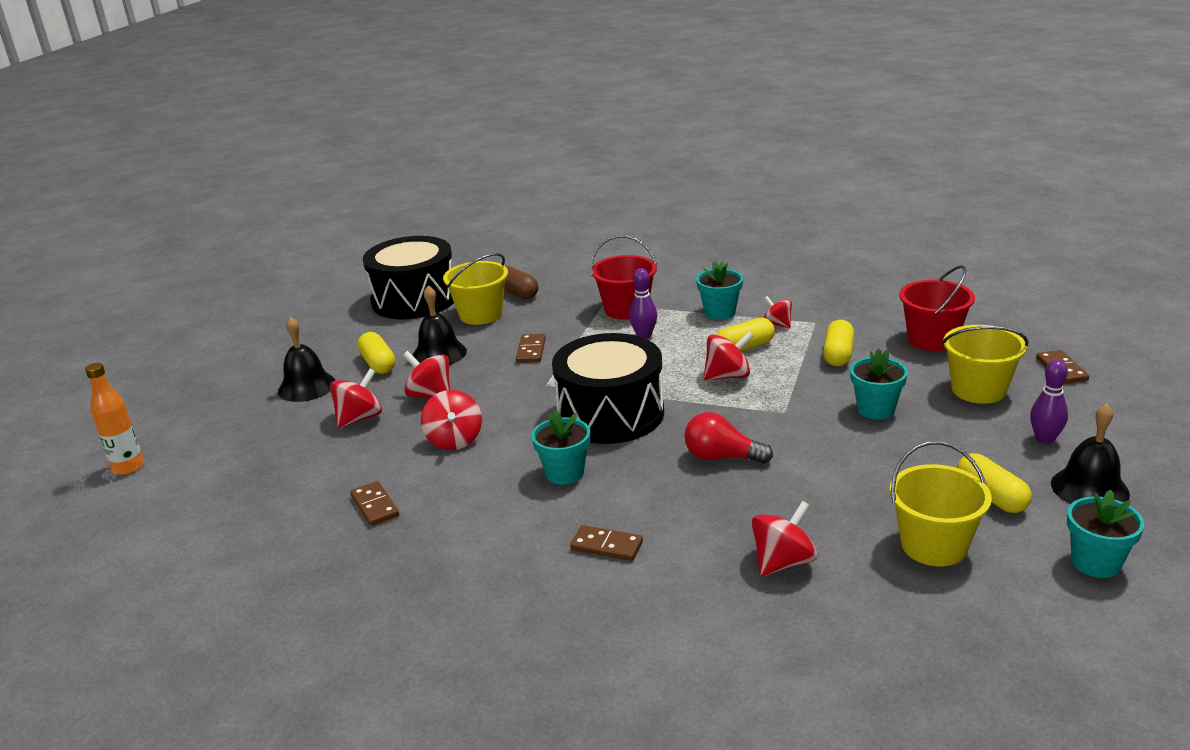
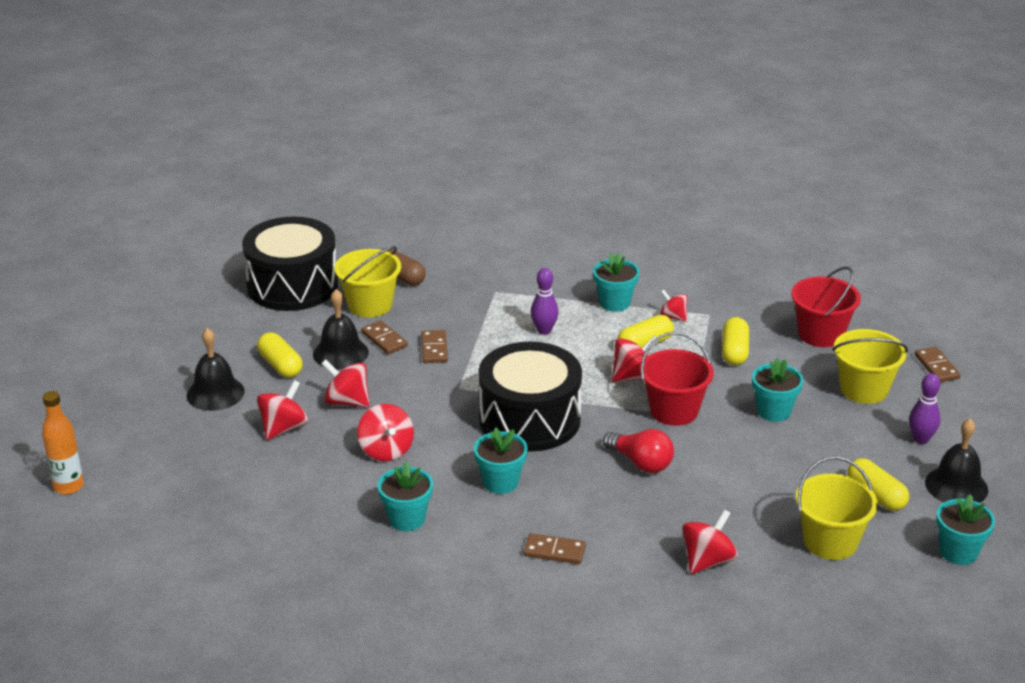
camera: 10 degrees left, 5 degrees up
brown domino [350,481,399,526] -> brown domino moved to [361,320,408,354]
red bucket [590,235,657,320] -> red bucket moved to [640,332,714,426]
red light bulb [685,412,773,464] -> red light bulb turned 150 degrees counterclockwise [603,429,674,473]
none -> turquoise flower pot [378,461,433,531]

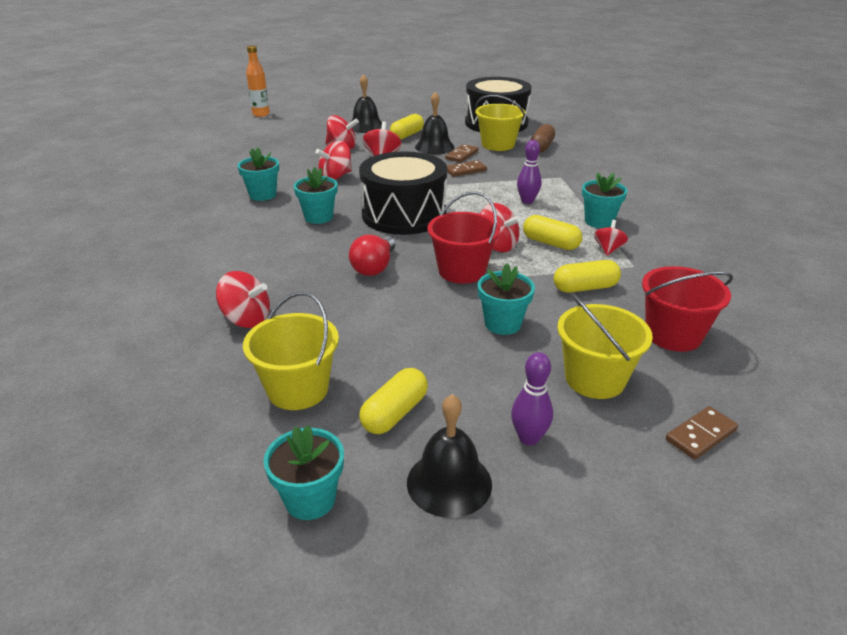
camera: 70 degrees right, 0 degrees up
brown domino [524,533,586,564] -> none

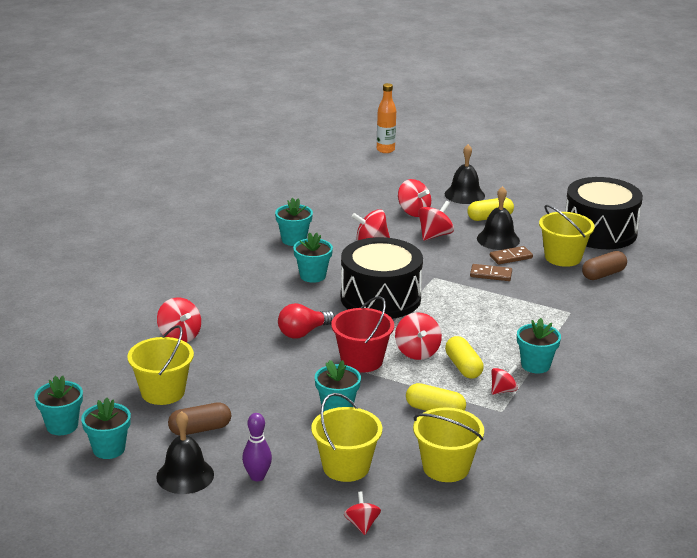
camera: 35 degrees right, 5 degrees down
yellow capsule [359,368,428,434] -> brown capsule [168,402,231,436]
purple bowling pin [517,140,542,204] -> none
red bucket [642,266,733,352] -> yellow bucket [413,408,484,482]
brown domino [666,406,738,460] -> red spinning top [344,491,381,535]
none -> turquoise flower pot [34,376,83,435]

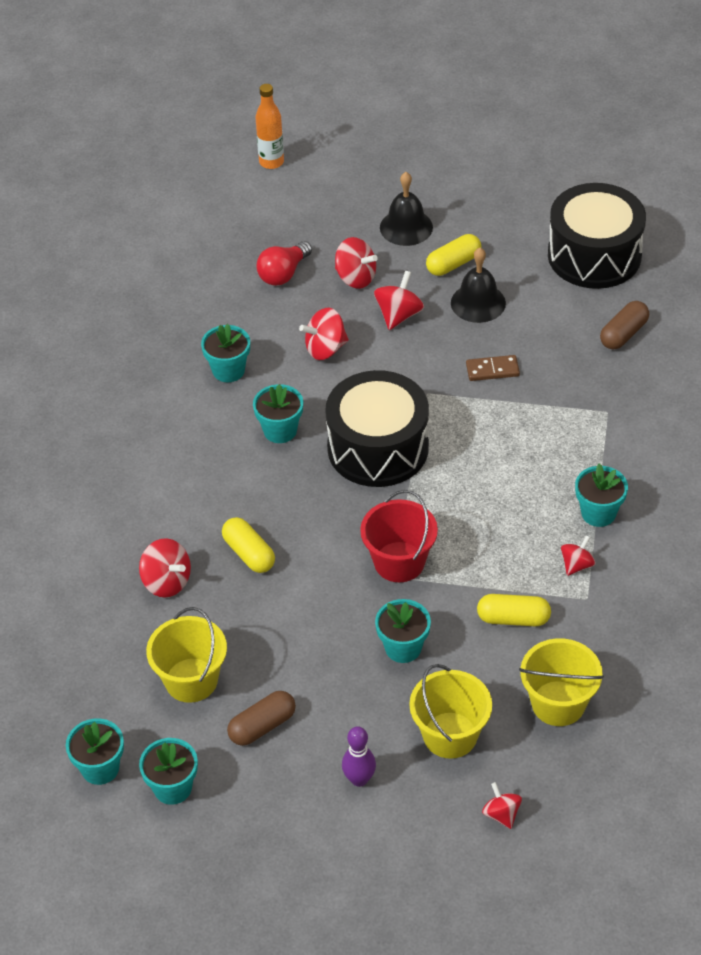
camera: 15 degrees left, 20 degrees up
black bell [156,411,214,494] -> none
red light bulb [278,303,335,339] -> red light bulb moved to [256,241,312,286]
red spinning top [395,313,442,360] -> none
yellow capsule [445,336,484,379] -> yellow capsule moved to [222,517,275,573]
brown domino [490,246,533,265] -> none
yellow bucket [539,205,595,267] -> none

